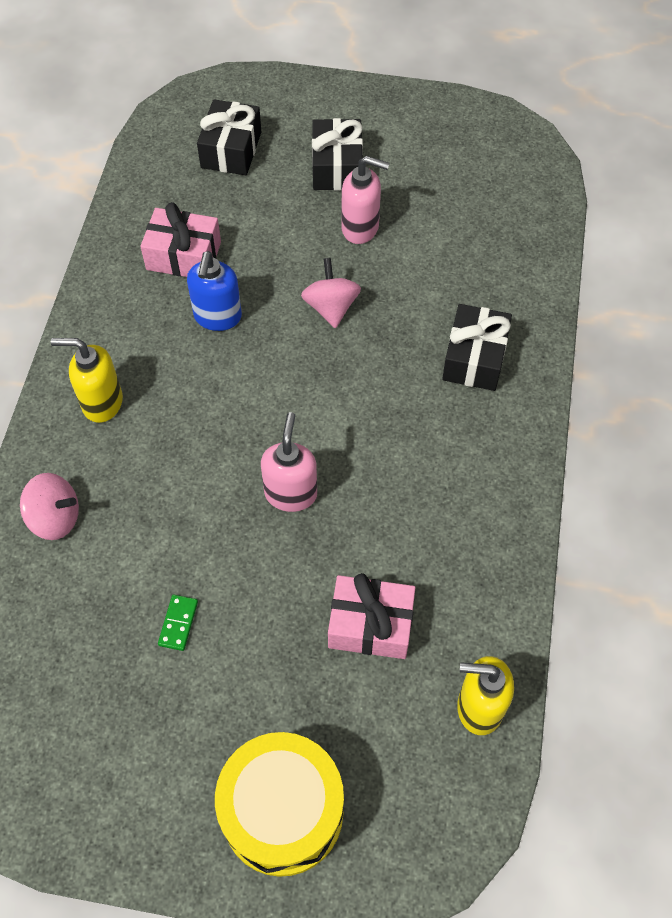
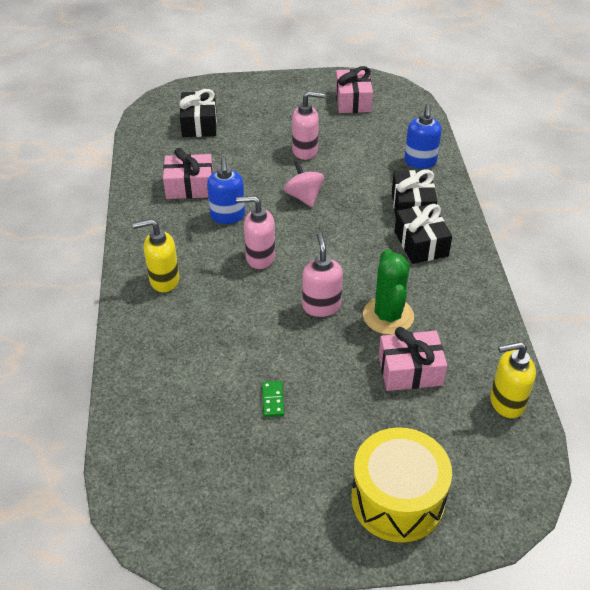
camera: 15 degrees left, 15 degrees down
pink spinning top [20,473,79,540] -> none
black gift [312,118,363,190] -> black gift moved to [395,204,452,264]
none -> pink soap dispenser [236,196,275,269]
none -> pink gift [335,66,373,113]
none -> green cactus [363,249,414,335]
none -> blue soap dispenser [404,103,442,169]

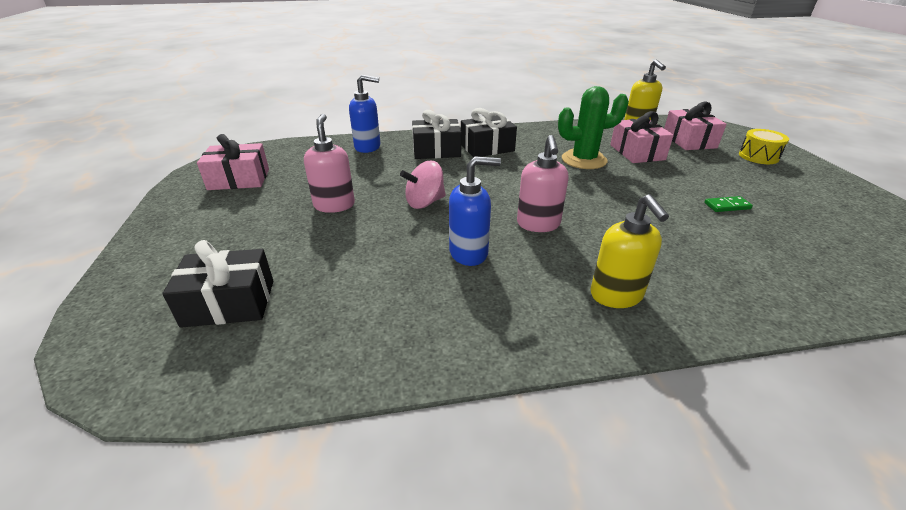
camera: 95 degrees left, 10 degrees down
pink gift [163,148,213,199] -> pink gift moved to [664,102,727,150]
pink soap dispenser [302,232,343,317] -> none
yellow drum [351,427,452,542] -> yellow drum [739,129,789,164], size x0.53

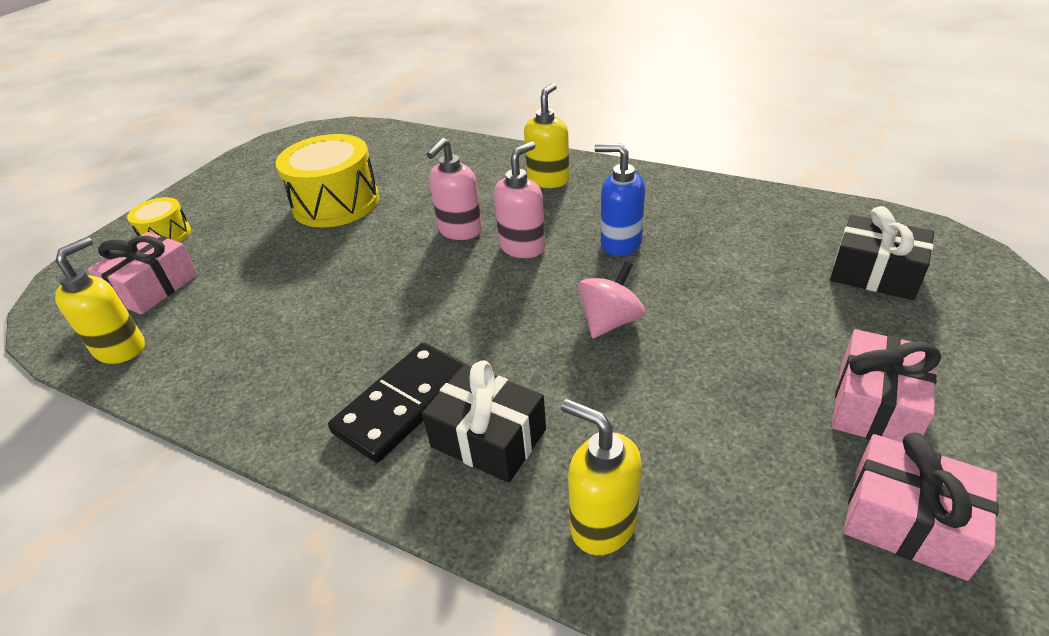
camera: 140 degrees left, 5 degrees up
pink soap dispenser [304,114,355,213] -> pink soap dispenser moved to [426,138,482,240]
blue soap dispenser [349,75,380,153] -> yellow soap dispenser [561,399,642,555]
pink spinning top [400,161,446,209] -> pink spinning top turned 60 degrees counterclockwise [578,261,645,338]
black gift [461,108,517,157] -> black domino [328,342,467,463]
green cactus [558,86,629,169] -> none
pink gift [610,111,674,163] -> pink gift moved to [832,329,941,443]
green domino [704,196,753,212] -> yellow drum [276,134,379,228]

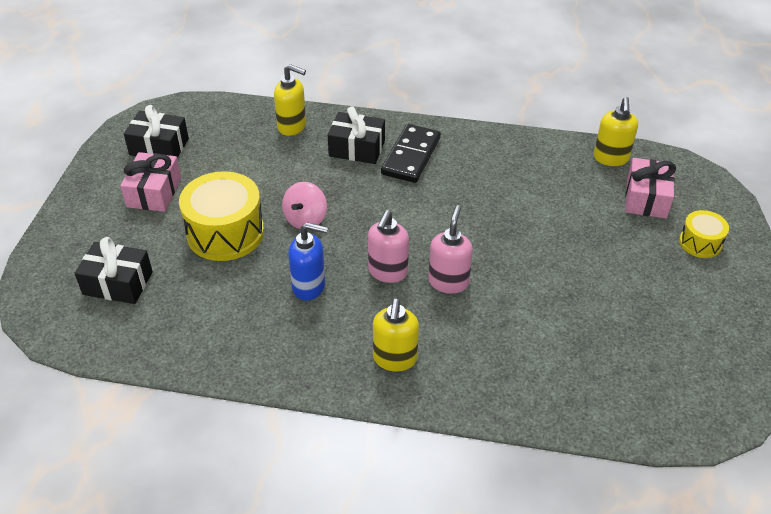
camera: 160 degrees right, 5 degrees up
yellow drum [276,134,379,228] -> yellow drum moved to [179,171,264,261]
pink gift [844,432,999,581] -> black gift [124,105,189,158]

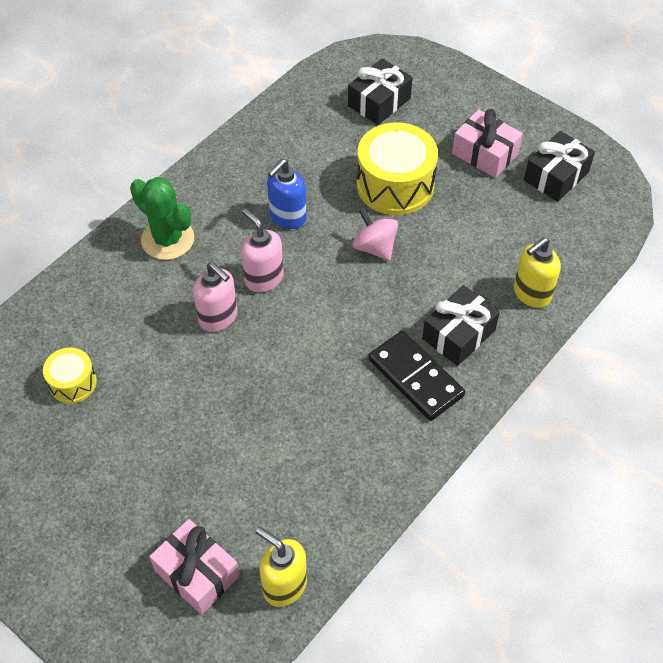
camera: 120 degrees right, 10 degrees up
yellow soap dispenser [373,298,419,372] -> green cactus [130,177,194,260]
yellow drum [679,210,729,258] -> yellow drum moved to [43,348,97,404]

